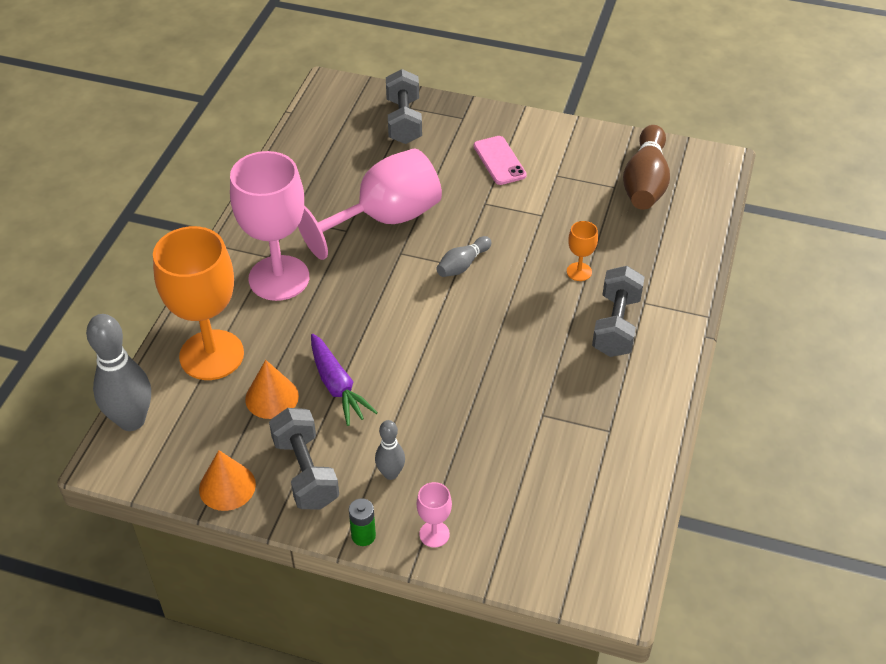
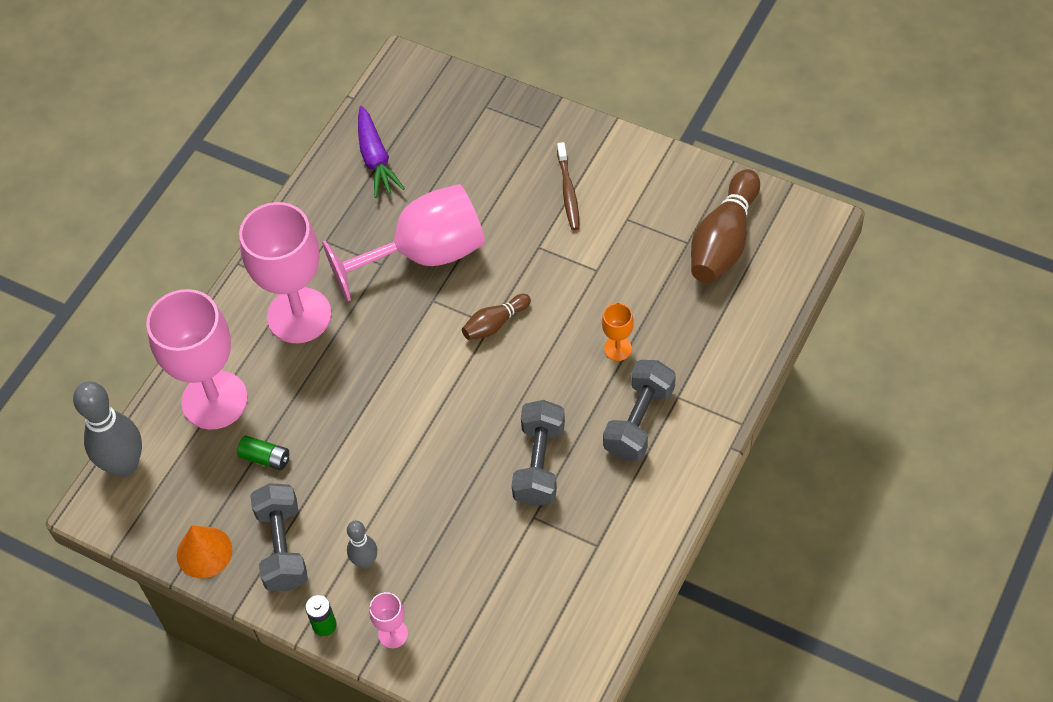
camera: 15 degrees right, 10 degrees up
orange goblet [153,226,244,380] -> pink goblet [146,289,248,430]
orange cone [245,360,299,419] -> green battery [237,436,289,470]
purple carrot [311,334,378,426] -> purple carrot moved to [358,106,405,198]
grey dumbbell [386,69,422,144] -> grey dumbbell moved to [512,400,565,507]
grey bowling pin [436,236,492,277] -> brown bowling pin [462,294,531,340]
pink phone [474,136,527,185] -> brown toothbrush [557,142,580,230]

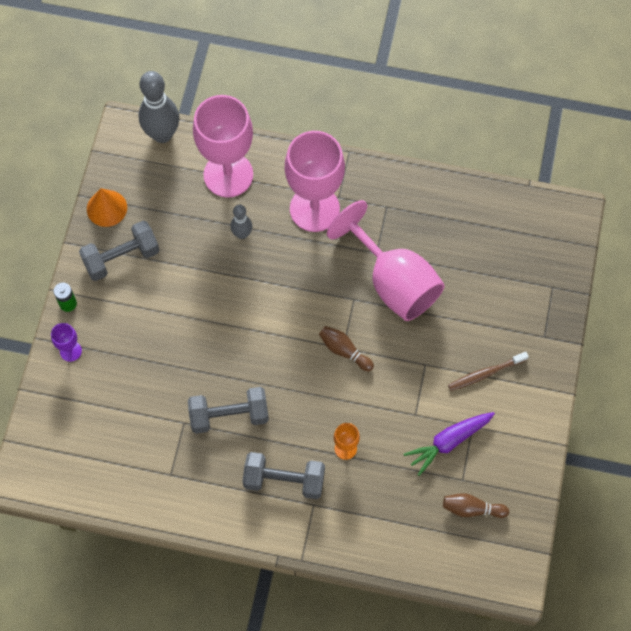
camera: 70 degrees right, 10 degrees up
green battery [237,436,289,470] -> none
grey bowling pin [347,521,377,569] -> grey bowling pin moved to [230,205,252,239]
purple carrot [358,106,405,198] -> purple carrot moved to [404,412,495,476]
pink goblet [369,592,408,648] -> purple goblet [51,323,82,362]
brown bowling pin [691,169,760,283] -> brown bowling pin [443,493,509,518], size x0.53

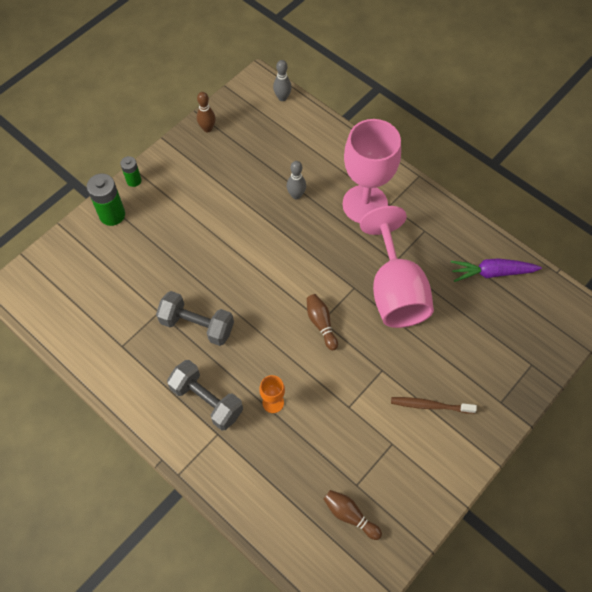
camera: 30 degrees right, 5 degrees down
purple goblet [51,323,82,362] -> green battery [87,174,125,226]
grey dumbbell [79,221,159,281] -> none
orange cone [87,188,127,227] -> brown bowling pin [197,92,216,132]
grey bowling pin [138,71,179,143] -> grey bowling pin [273,60,292,101], size x0.53
pink goblet [193,95,253,198] -> none
purple carrot [404,412,495,476] -> purple carrot moved to [451,258,542,282]

